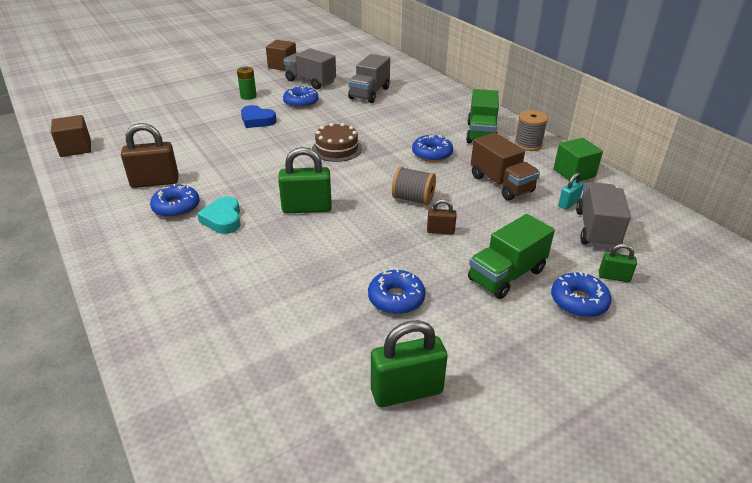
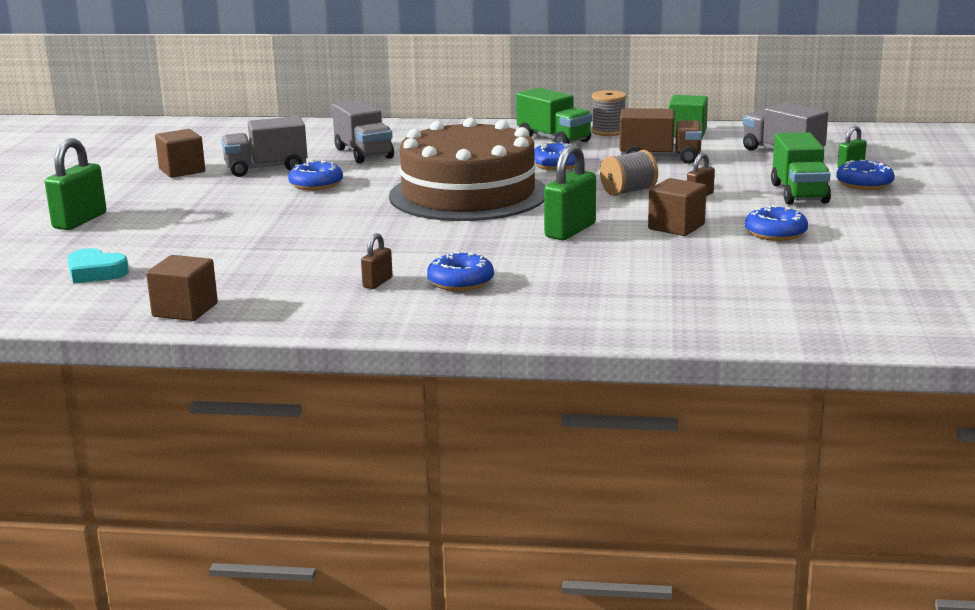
camera: 50 degrees left, 15 degrees down
brown padlock [121,123,179,188] -> brown padlock [361,233,393,289], size x0.53
turquoise heart [197,196,241,234] -> turquoise heart moved to [68,248,129,284]
green battery [237,66,257,100] -> none
blue heart [241,105,277,128] -> none
brown cake [312,123,362,162] -> brown cake [389,118,546,221], size x2.27
green padlock [371,320,448,407] -> green padlock moved to [45,138,106,230]
turquoise padlock [558,172,584,210] -> none
none -> brown cube [648,178,707,236]

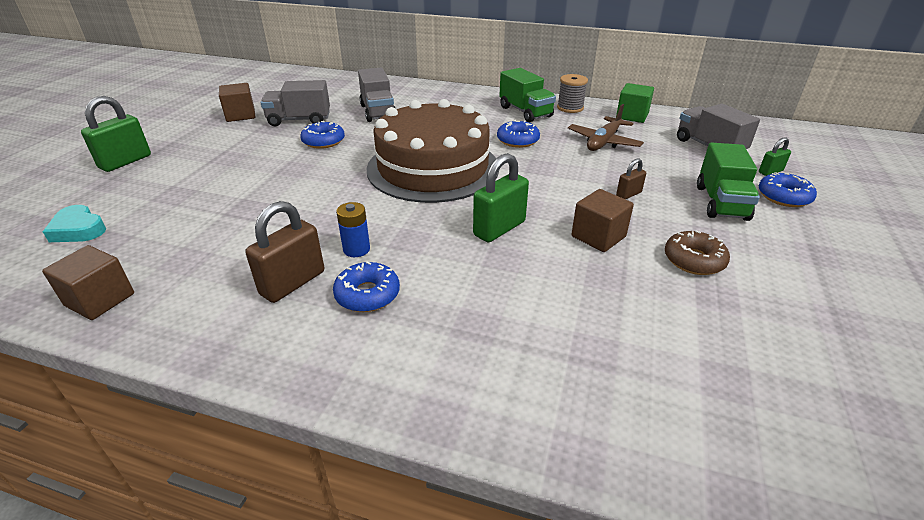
camera: 10 degrees right, 15 degrees up
brown padlock [361,233,393,289] -> brown padlock [245,201,324,303], size x1.87
grey spool [600,150,658,196] -> none
brown truck [619,108,702,164] -> brown plane [568,104,644,151]
blue donut [745,205,808,241] -> brown donut [665,230,730,275]
none -> blue battery [336,202,370,257]

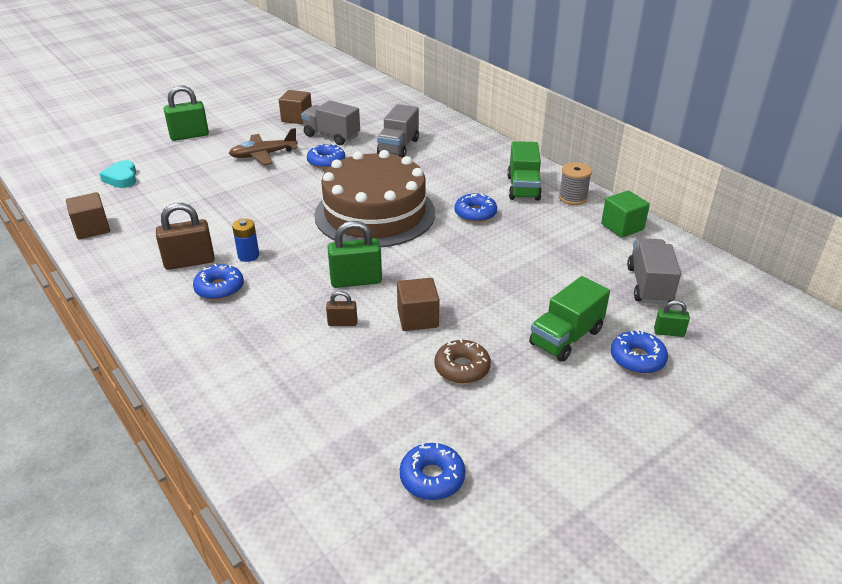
camera: 35 degrees right, 0 degrees up
brown plane [568,104,644,151] -> brown plane moved to [229,128,298,165]
brown padlock [616,158,646,199] -> brown padlock moved to [326,291,357,326]
none -> blue donut [400,443,466,500]

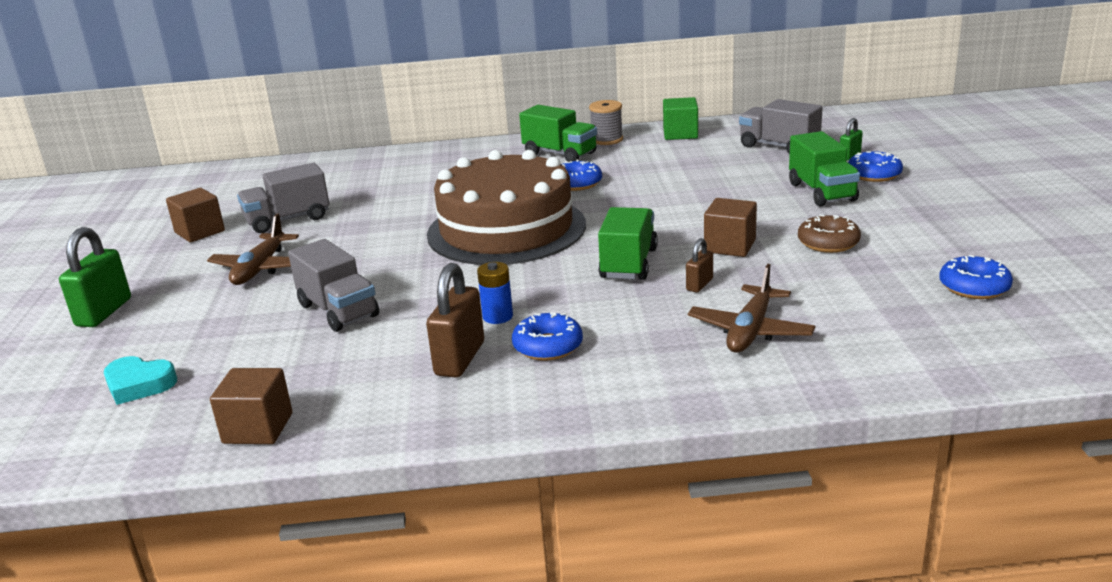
camera: 55 degrees left, 10 degrees down
blue donut [307,144,345,169] -> none
green padlock [327,221,382,288] -> green truck [598,207,658,280]
grey truck [377,104,419,157] -> grey truck moved to [288,239,379,332]
none -> brown plane [688,264,816,353]

